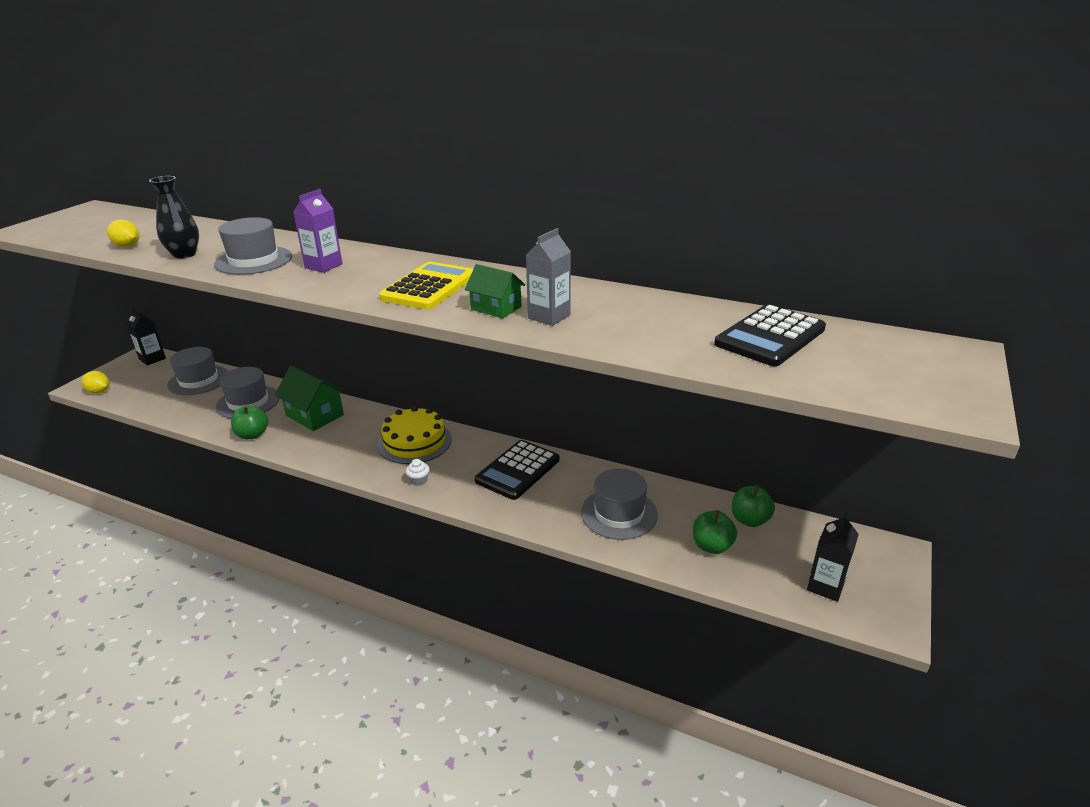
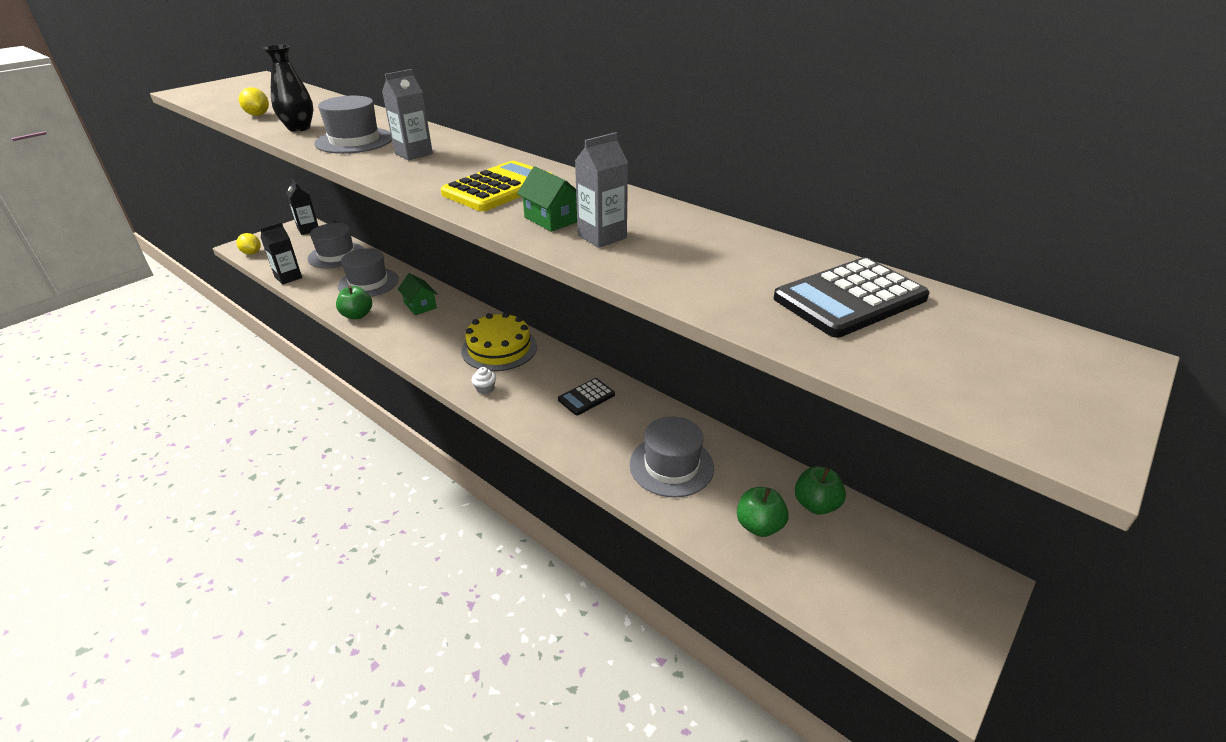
camera: 15 degrees right, 5 degrees up
green house [275,366,345,431] -> green house [398,273,438,315], size x0.63
purple carton [293,189,342,273] -> grey carton [382,69,433,160]
black calculator [475,440,559,500] -> black calculator [558,378,615,415], size x0.60
black carton [807,513,859,602] -> black carton moved to [260,222,302,285]

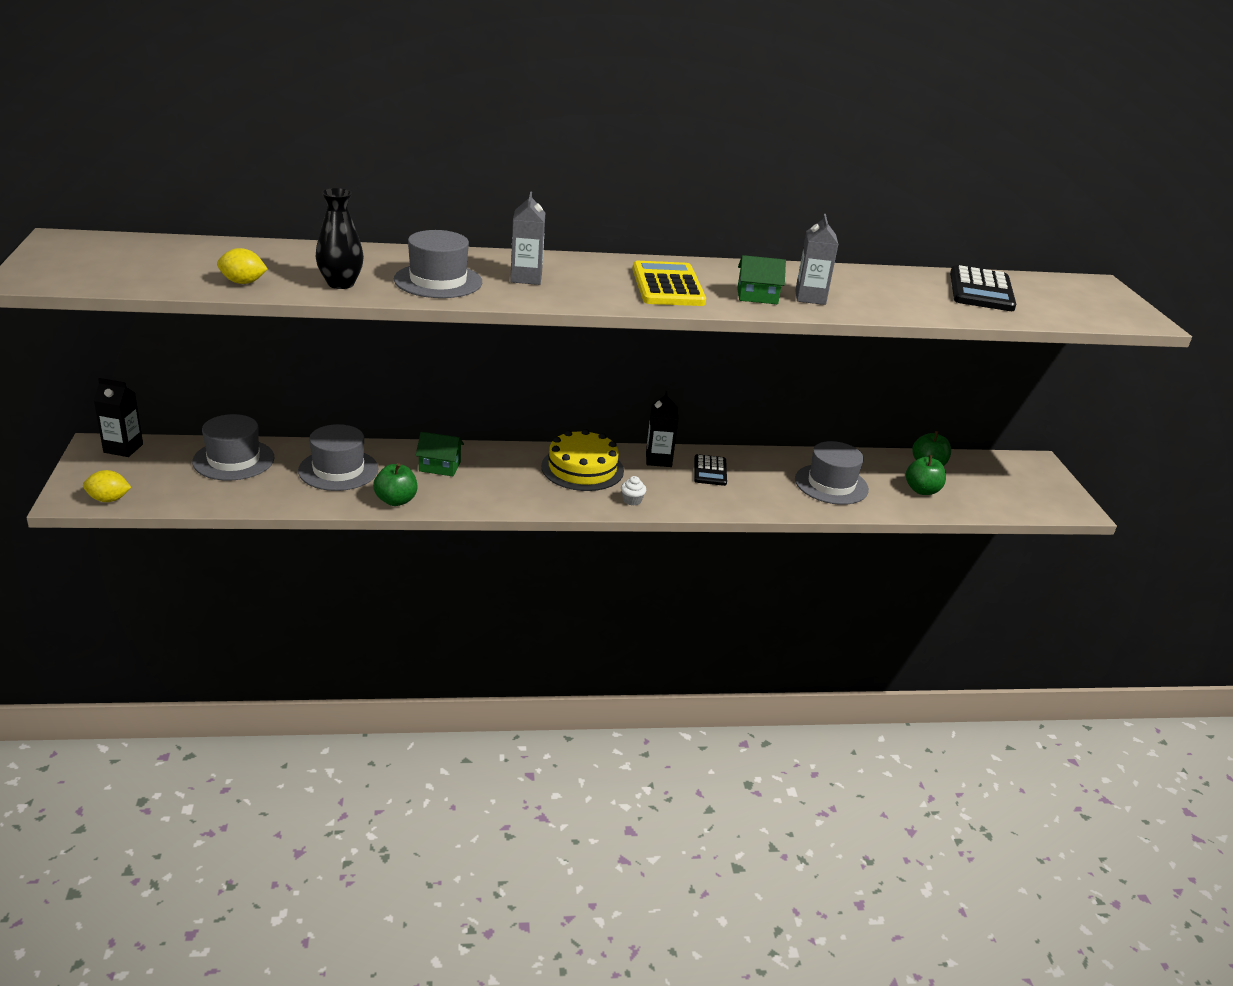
camera: 50 degrees left, 5 degrees down
black carton [260,222,302,285] -> black carton moved to [646,391,678,467]

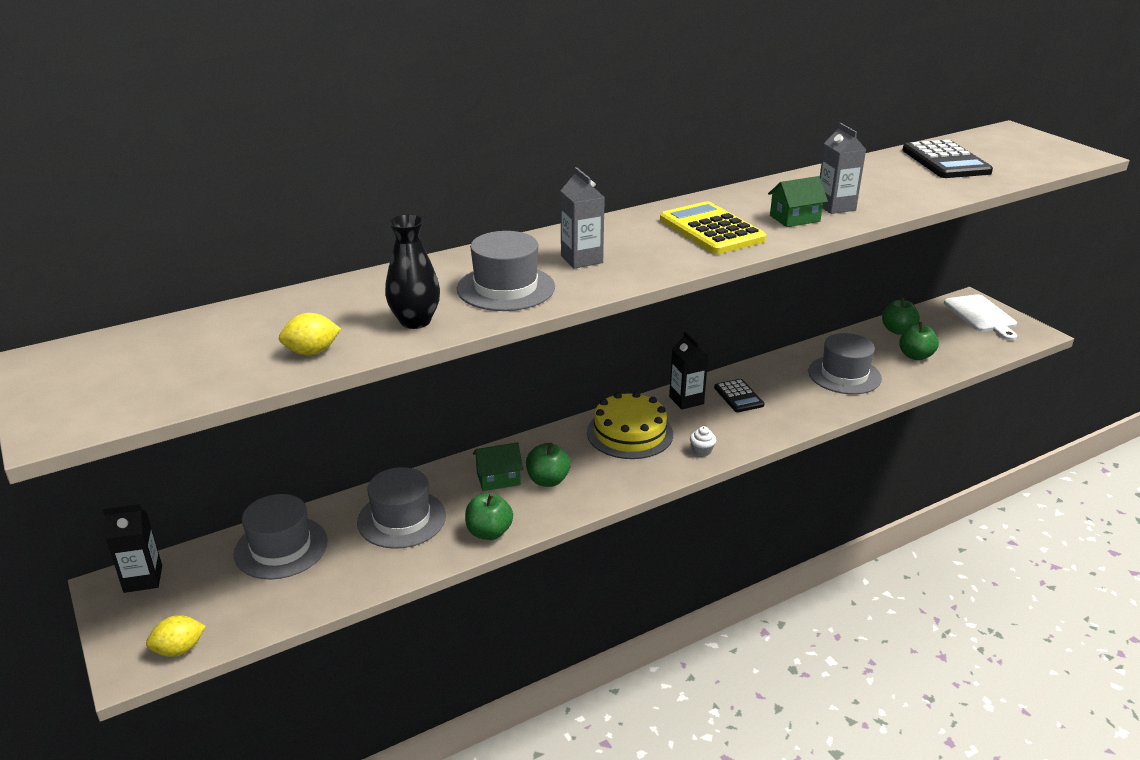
camera: 20 degrees left, 0 degrees up
none -> green apple [526,443,571,487]
none -> white cutting board [944,294,1017,341]

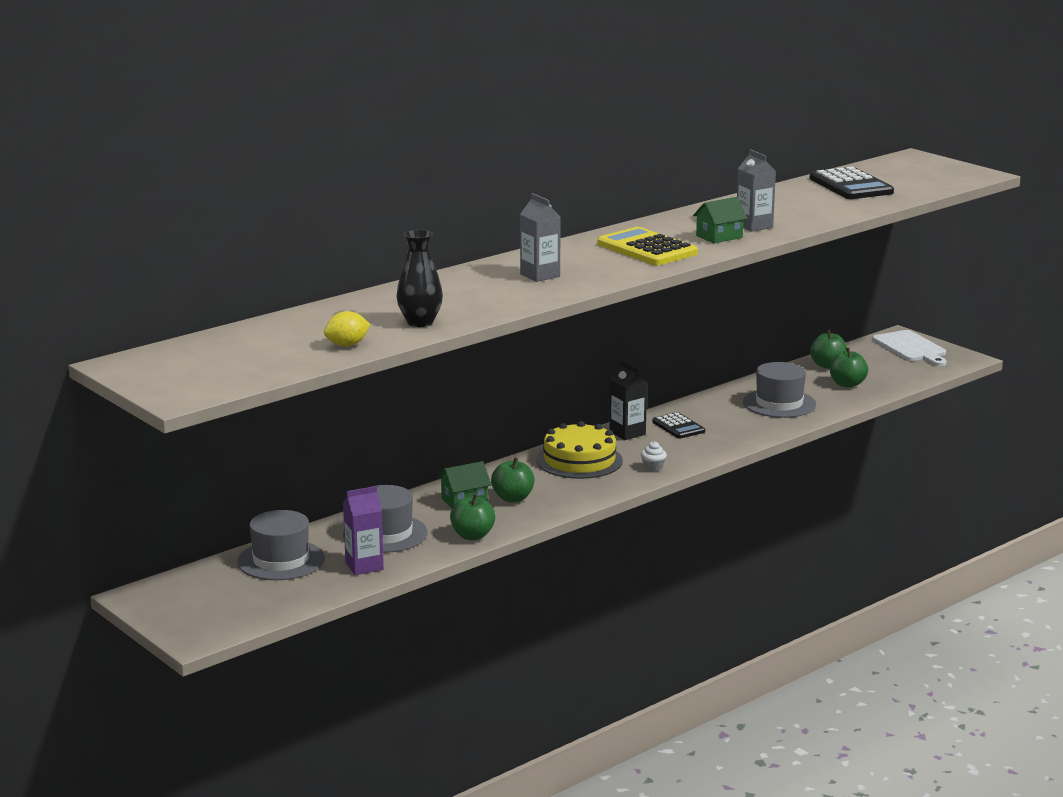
camera: 10 degrees left, 10 degrees down
black carton [102,504,162,593] -> none
yellow lemon [146,615,206,657] -> none
grey hat [457,231,555,311] -> none
none -> purple carton [343,486,384,575]

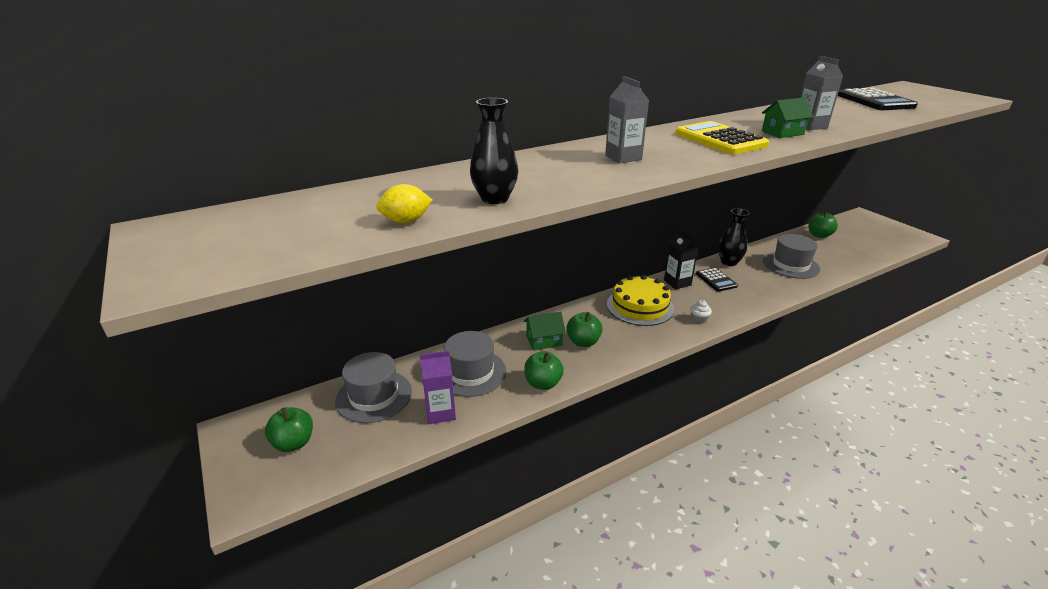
camera: 10 degrees right, 10 degrees up
green apple [830,348,868,388] -> green apple moved to [265,407,313,452]
white cutting board [872,330,946,366] -> none
none -> black vase [718,208,750,266]

